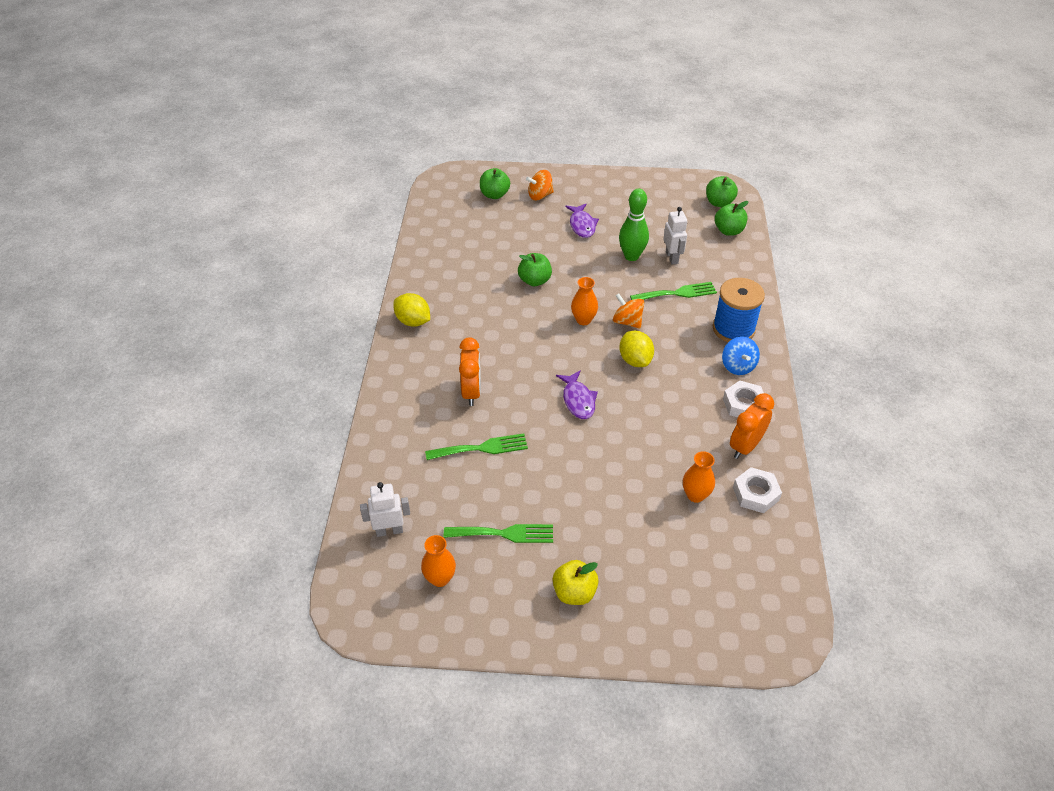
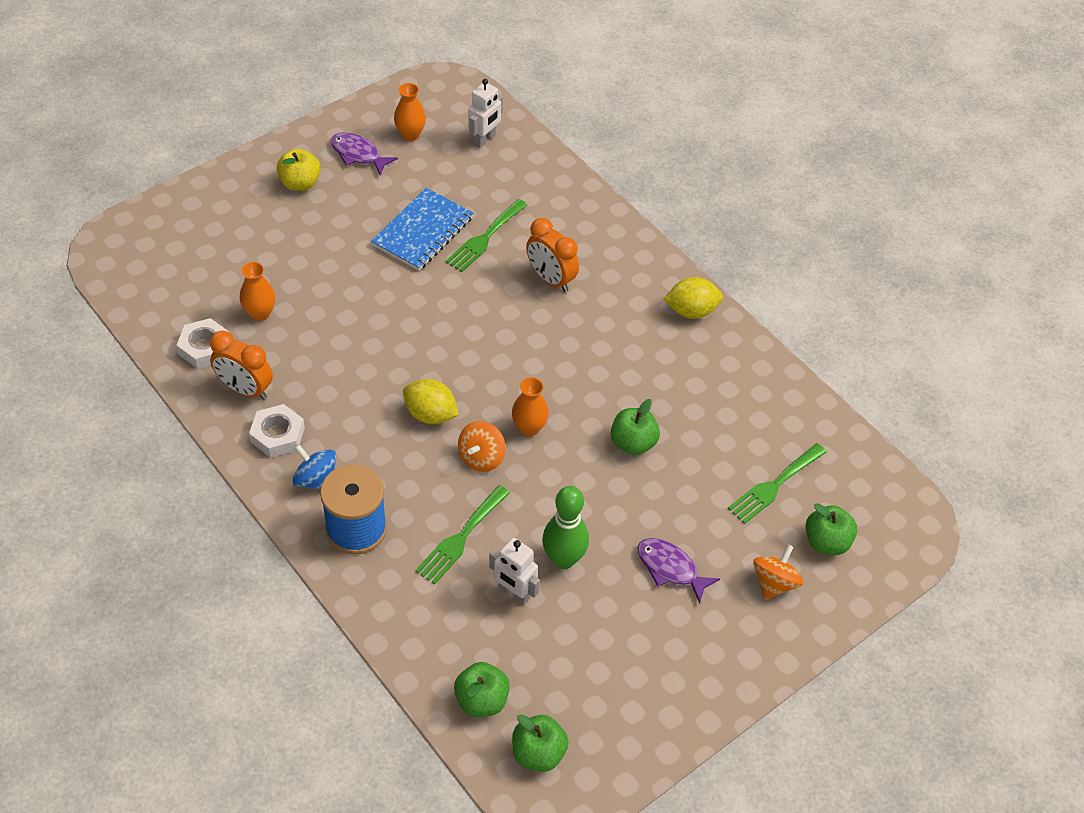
camera: 135 degrees right, 5 degrees up
green fork [444,524,553,543] -> green fork moved to [728,443,827,524]
purple fish [556,370,598,419] -> purple fish moved to [331,132,398,175]
orange spinning top [613,293,644,328] -> orange spinning top turned 120 degrees clockwise [458,421,505,472]
orange clock [730,393,774,459] -> orange clock turned 120 degrees clockwise [210,331,273,400]
none -> blue notebook [371,188,473,271]

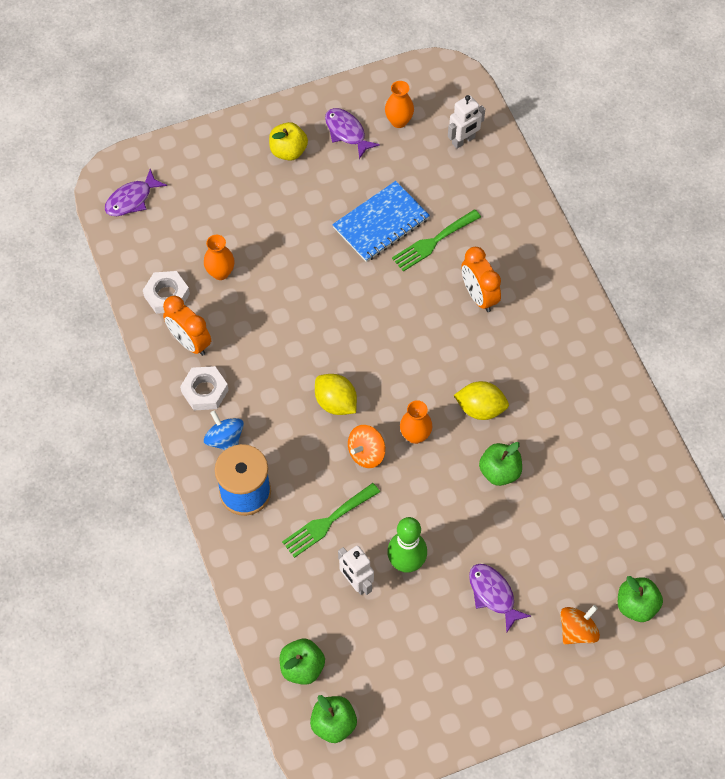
camera: 20 degrees right, 10 degrees up
yellow lemon [664,277,723,319] -> yellow lemon moved to [454,381,509,420]
green fork [728,443,827,524] -> none
none -> purple fish [105,169,167,216]

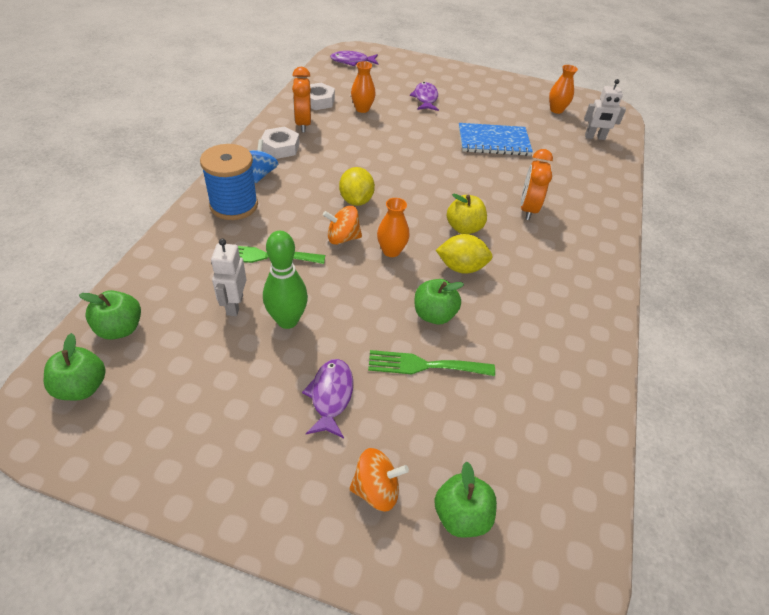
camera: 35 degrees right, 15 degrees down
yellow apple [269,122,308,161] -> yellow apple moved to [447,193,487,234]
purple fish [325,108,380,159] -> purple fish moved to [410,82,439,111]
green fork [392,209,481,272] -> green fork moved to [368,350,495,376]
yellow lemon [454,381,509,420] -> yellow lemon turned 45 degrees counterclockwise [436,234,492,274]

